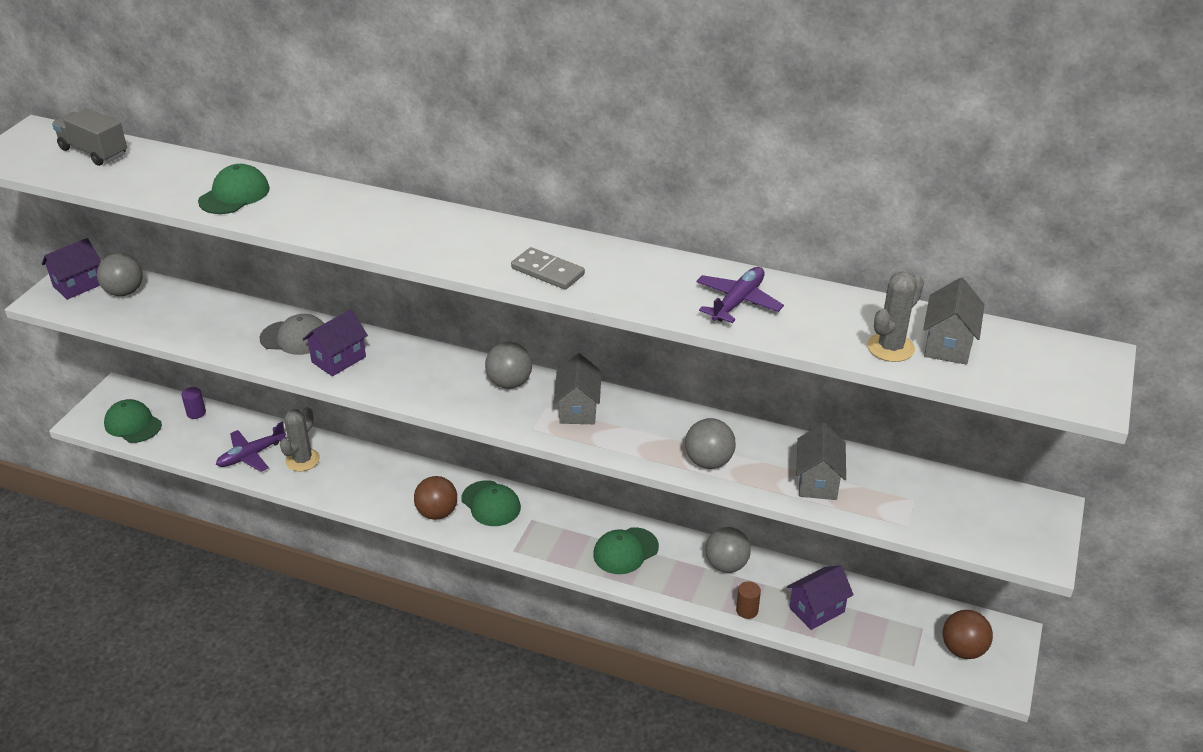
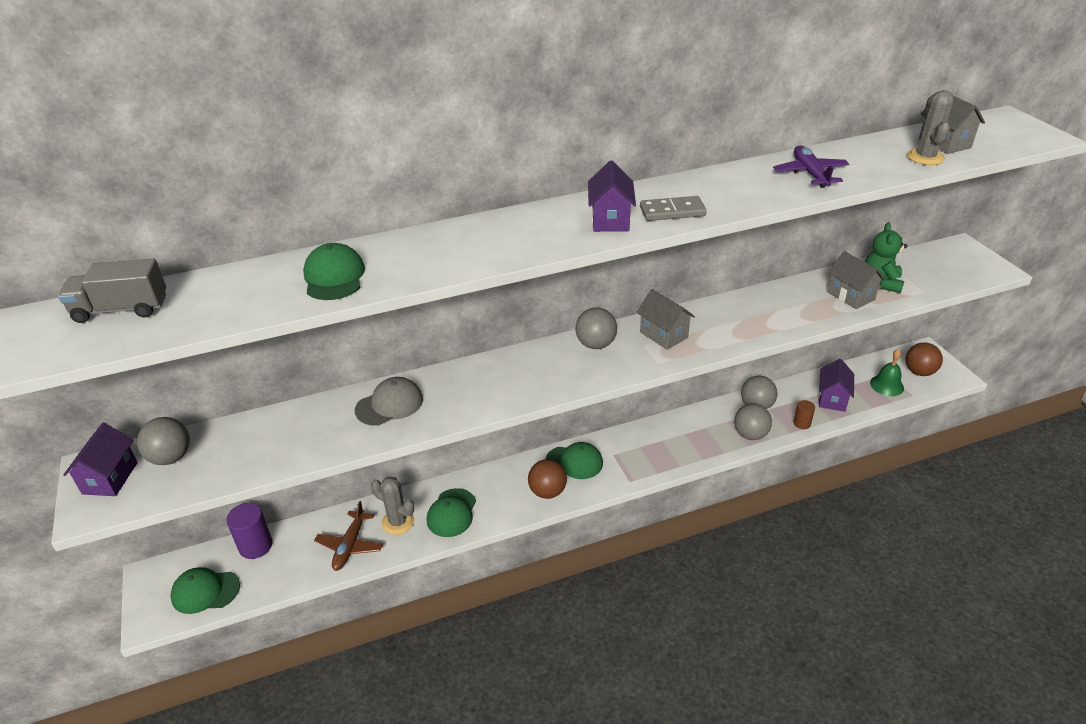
camera: 40 degrees left, 0 degrees up
purple cylinder [181,387,206,419] -> purple cylinder [226,503,272,559], size x1.71
purple plane [216,421,287,472] -> brown plane [314,501,383,571]
grey cactus [280,407,320,471] -> grey cactus turned 45 degrees counterclockwise [371,477,414,535]
purple house [303,309,368,376] -> purple house moved to [588,160,636,232]
green cap [593,527,659,574] -> green cap moved to [427,488,476,537]
grey ball [685,418,736,469] -> grey ball moved to [734,404,772,440]
none -> green teddy bear [865,222,907,293]
none -> green bell [870,349,904,396]

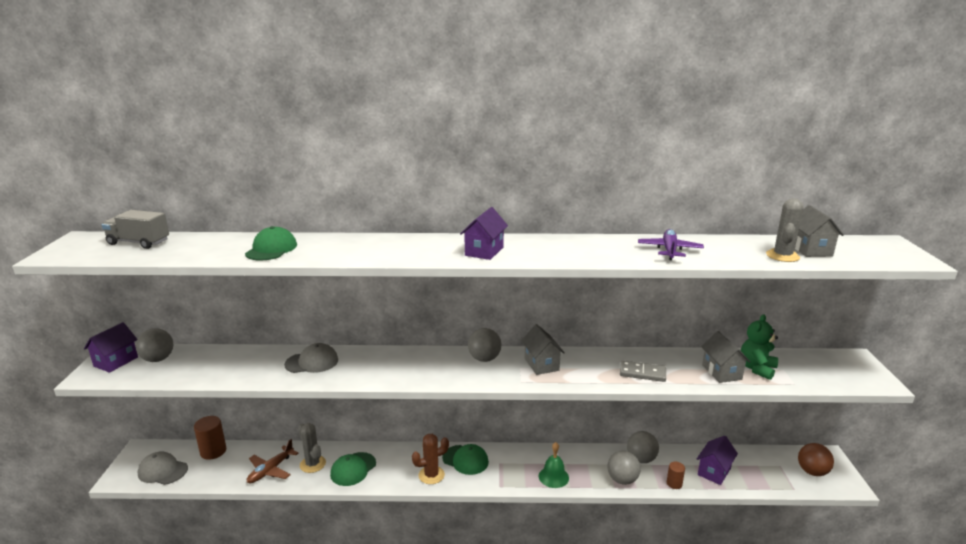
camera: 20 degrees right, 15 degrees down
green cap [170,567,240,614] -> grey cap [138,451,188,485]
purple cylinder [226,503,272,559] -> brown cylinder [194,416,226,460]
brown ball [528,459,567,499] -> brown cactus [412,434,449,484]
grey domino [640,196,707,221] -> grey domino moved to [620,361,666,382]
green bell [870,349,904,396] -> green bell moved to [539,442,569,488]

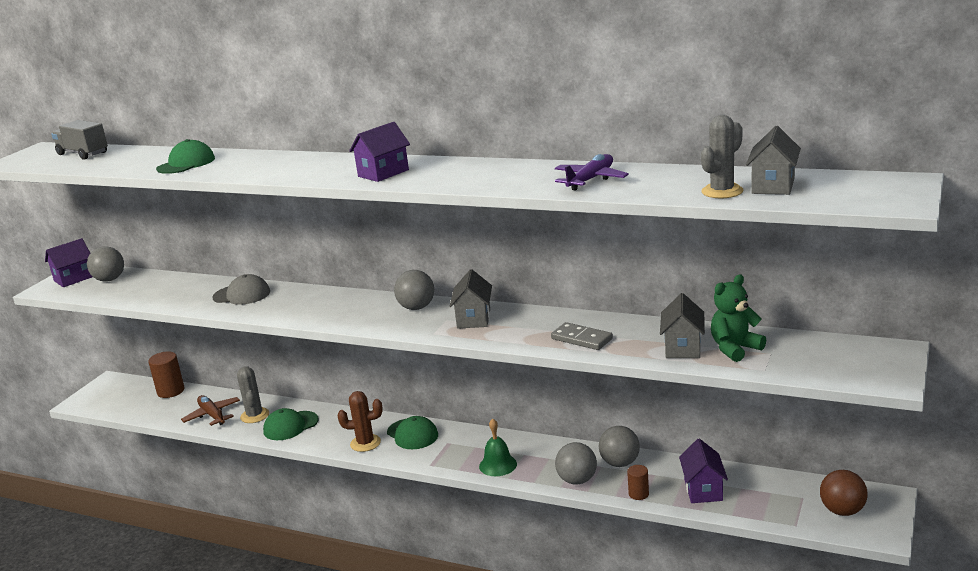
camera: 25 degrees right, 0 degrees up
grey cap [138,451,188,485] -> none
brown plane [247,439,298,483] -> brown plane turned 90 degrees clockwise [181,395,240,426]
purple house [697,436,738,485] -> purple house turned 60 degrees counterclockwise [679,439,728,503]

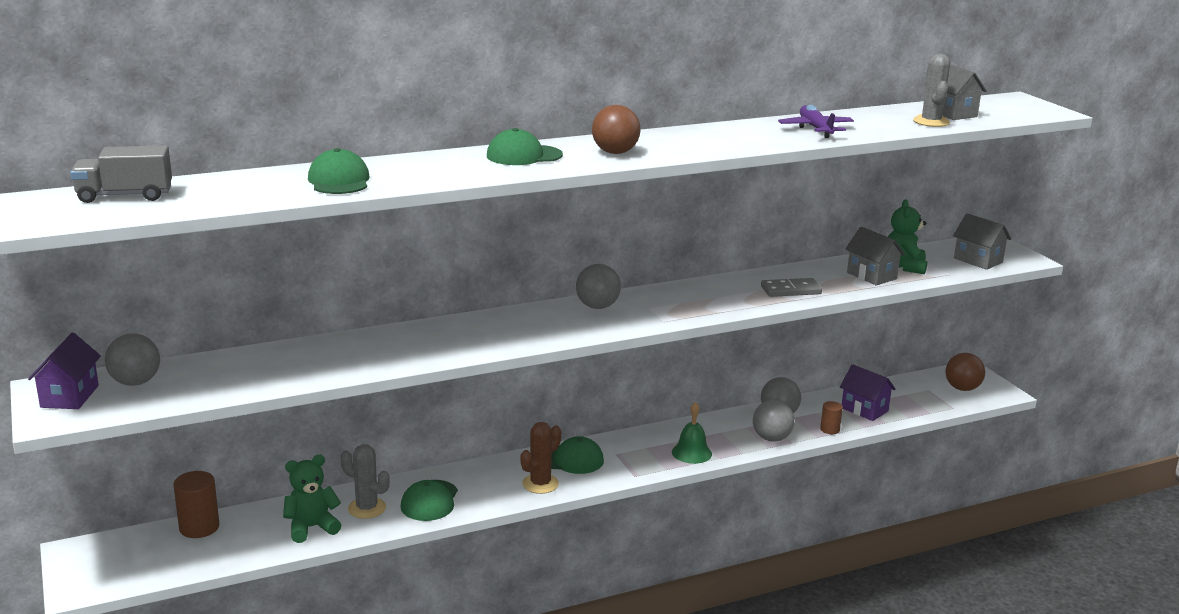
camera: 50 degrees left, 0 degrees up
brown plane [181,395,240,426] -> green teddy bear [283,455,341,543]
grey cap [213,274,270,305] -> none
purple house [349,122,410,182] -> brown ball [592,105,641,154]
grey house [449,269,492,329] -> grey house moved to [953,213,1011,270]
none -> green cap [487,128,563,165]

